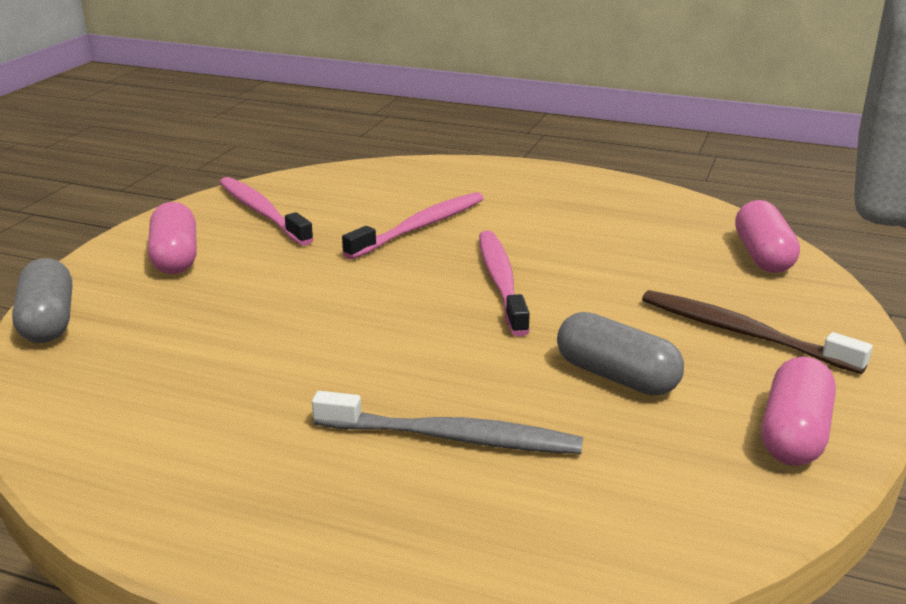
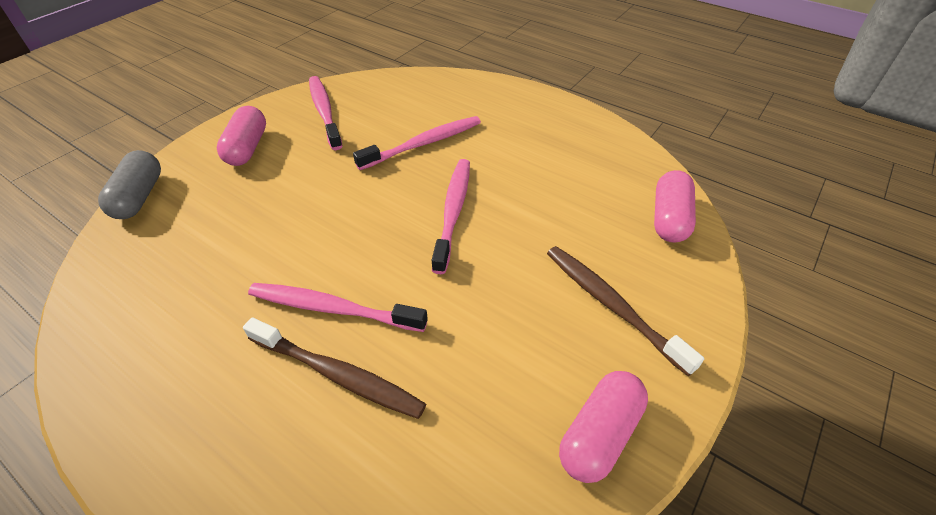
camera: 15 degrees right, 20 degrees up
grey toothbrush [312,391,583,454] -> brown toothbrush [243,317,426,419]
grey capsule [557,312,684,395] -> none
none -> pink toothbrush [248,283,428,332]

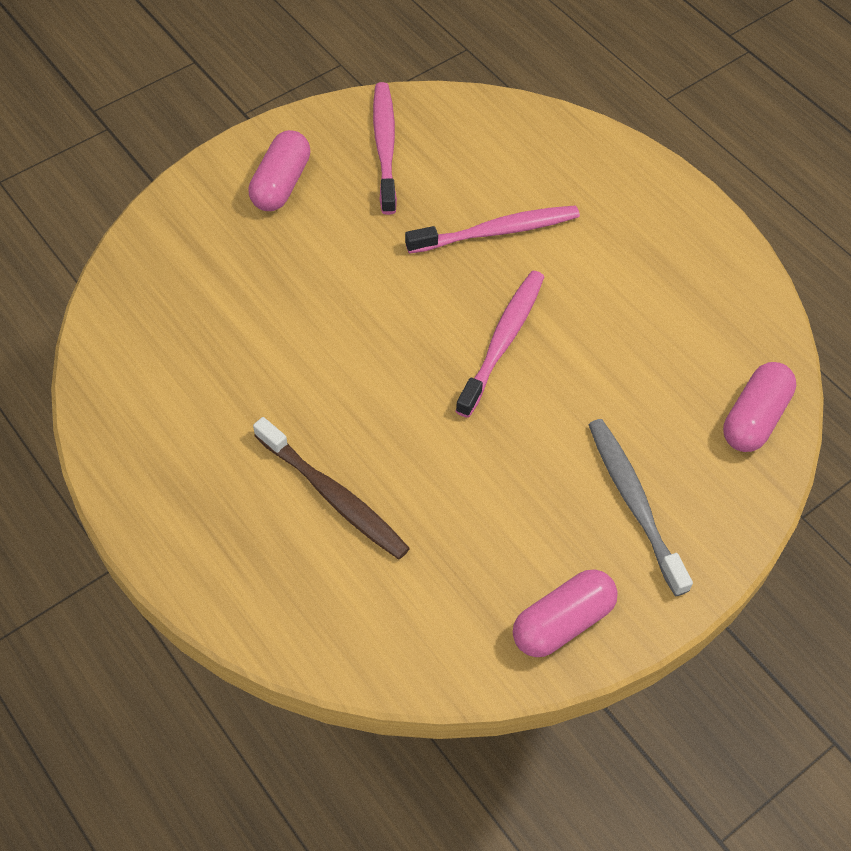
camera: 15 degrees right, 10 degrees up
grey capsule [98,150,161,219] -> none
pink toothbrush [248,283,428,332] -> none
brown toothbrush [547,246,704,377] -> grey toothbrush [588,419,693,596]

